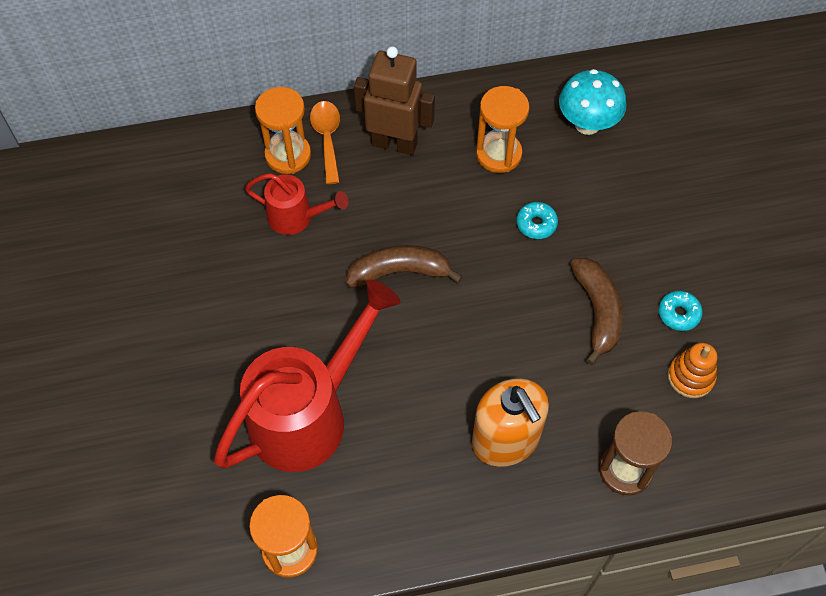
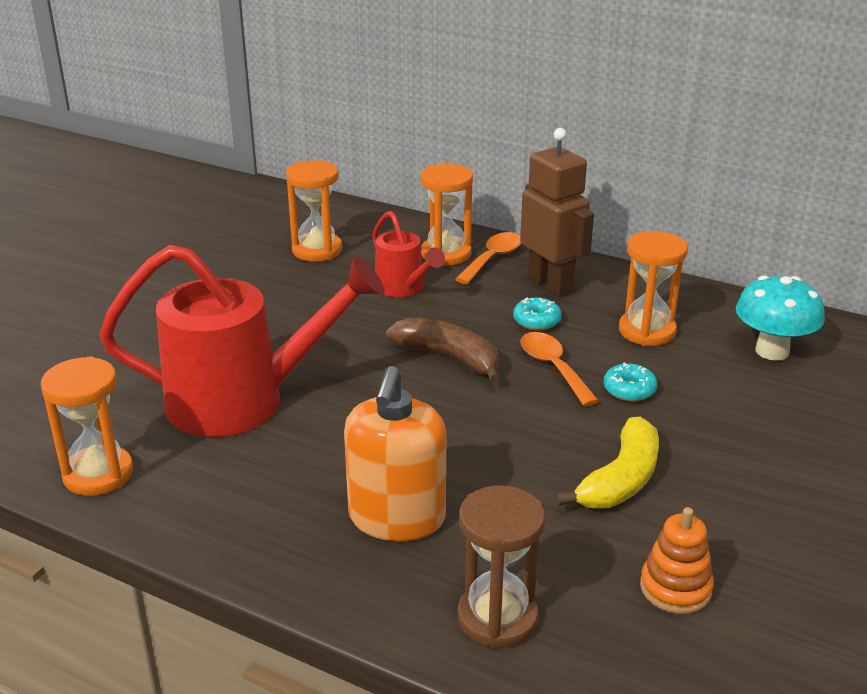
camera: 40 degrees right, 30 degrees down
brown banana [571,258,623,365] -> yellow banana [555,417,659,508]
turquoise donut [659,291,703,331] -> turquoise donut moved to [513,297,562,330]
none -> orange hourglass [286,160,342,262]
none -> orange spoon [520,332,599,406]

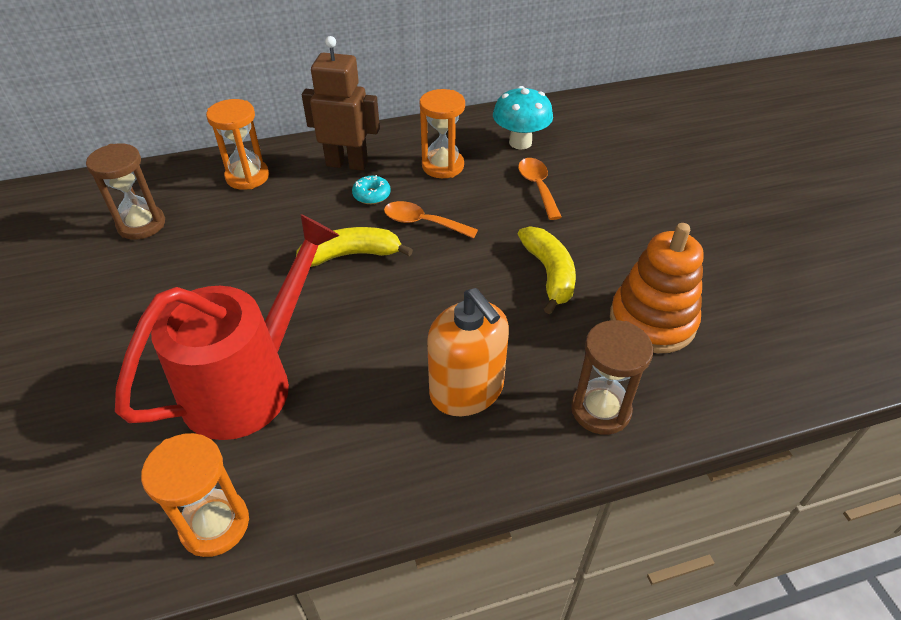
camera: 45 degrees left, 15 degrees up
orange hourglass [286,160,342,262] -> brown hourglass [86,144,165,239]
red watering can [372,211,445,297] -> none
brown banana [386,317,500,383] -> yellow banana [296,227,413,267]
orange spoon [455,232,521,284] -> orange spoon moved to [518,158,562,220]
turquoise donut [603,362,657,401] -> none
orange stacking toy [640,507,714,614] -> orange stacking toy [610,223,704,353], size x1.76

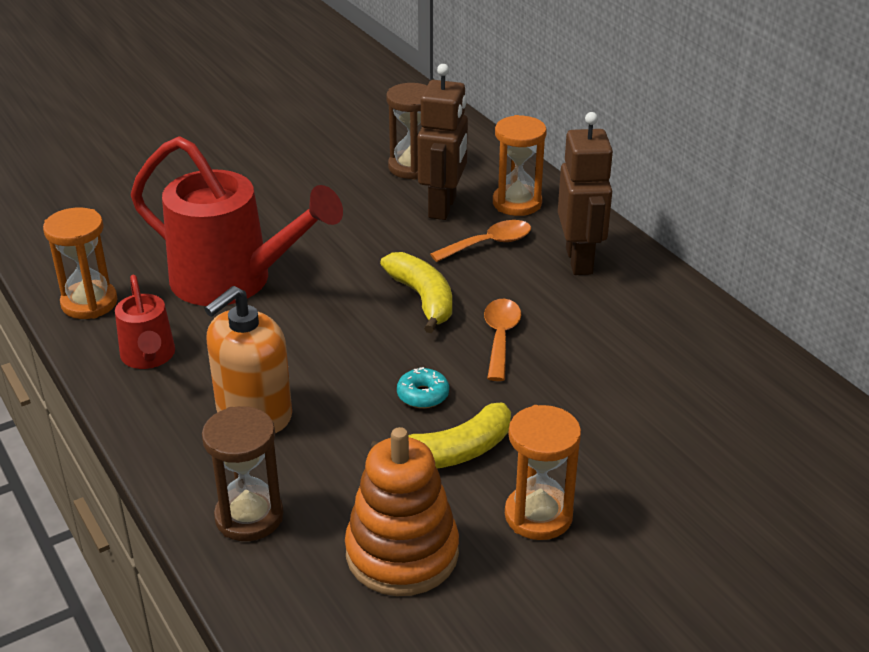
camera: 75 degrees right, 10 degrees down
turquoise donut [352,175,391,204] -> turquoise donut moved to [397,367,449,408]
orange hourglass [420,89,465,178] -> orange hourglass moved to [505,405,581,540]
turquoise mushroom [493,86,553,149] -> none
orange spoon [518,158,562,220] -> orange spoon moved to [430,220,531,262]
none -> red watering can [115,274,175,369]
none -> brown robot [417,64,468,220]

